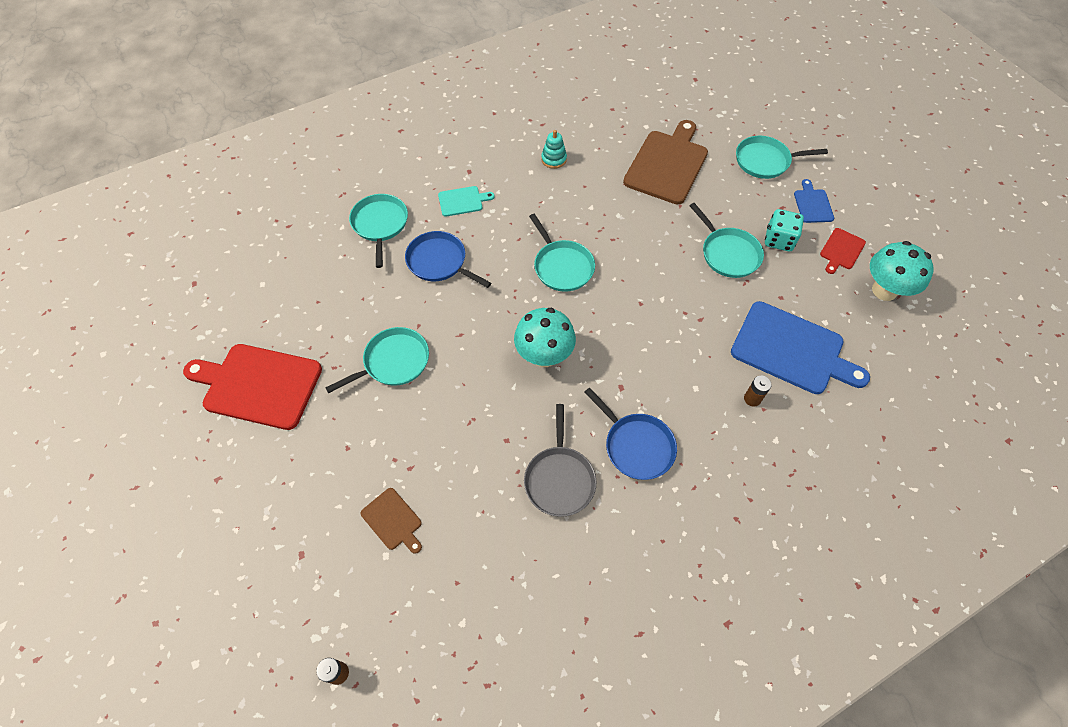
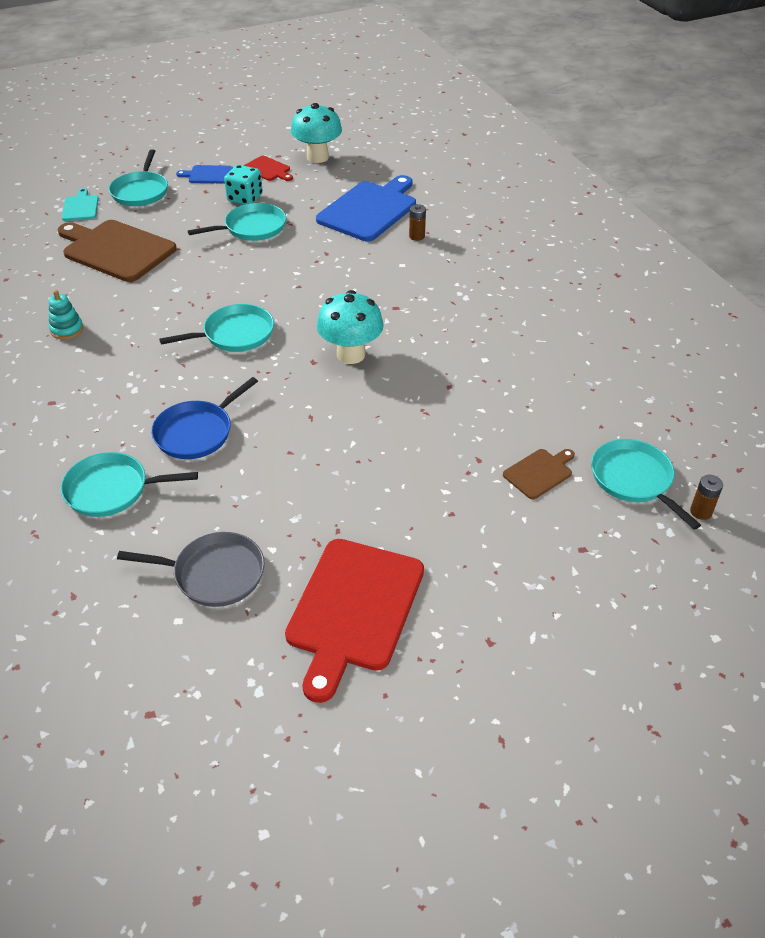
camera: 85 degrees left, 15 degrees down
turquoise pan [325,327,429,393] -> turquoise pan moved to [591,439,701,530]
turquoise cutting board [438,186,495,217] -> turquoise cutting board moved to [62,188,99,221]
grey pan [524,404,597,517] -> grey pan moved to [117,532,265,607]
blue pan [584,388,677,480] -> none

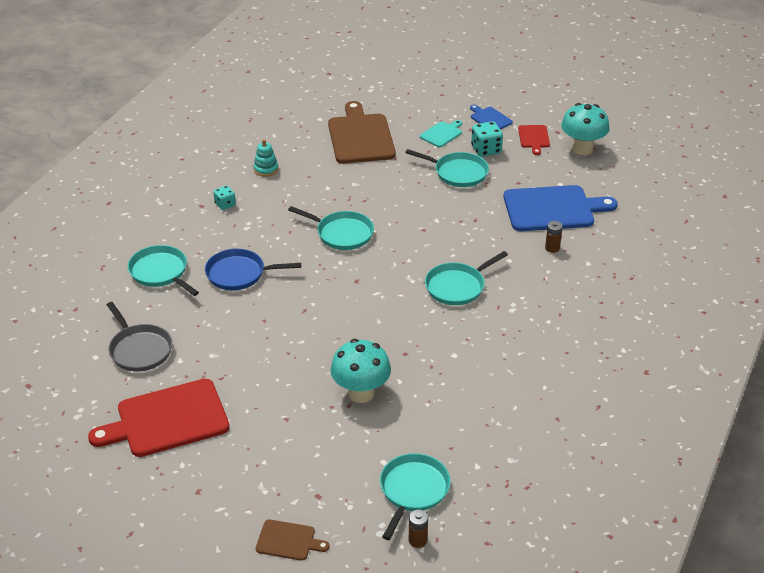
camera: 50 degrees right, 5 degrees down
turquoise cutting board [62,188,99,221] -> turquoise cutting board moved to [420,120,462,147]
turquoise pan [109,149,168,206] -> turquoise pan moved to [425,251,508,305]
turquoise mushroom [317,290,384,364] -> turquoise mushroom moved to [330,339,391,403]
brown cutting board [503,449,575,499] -> brown cutting board moved to [256,520,329,561]
none -> turquoise dice [213,185,236,210]

